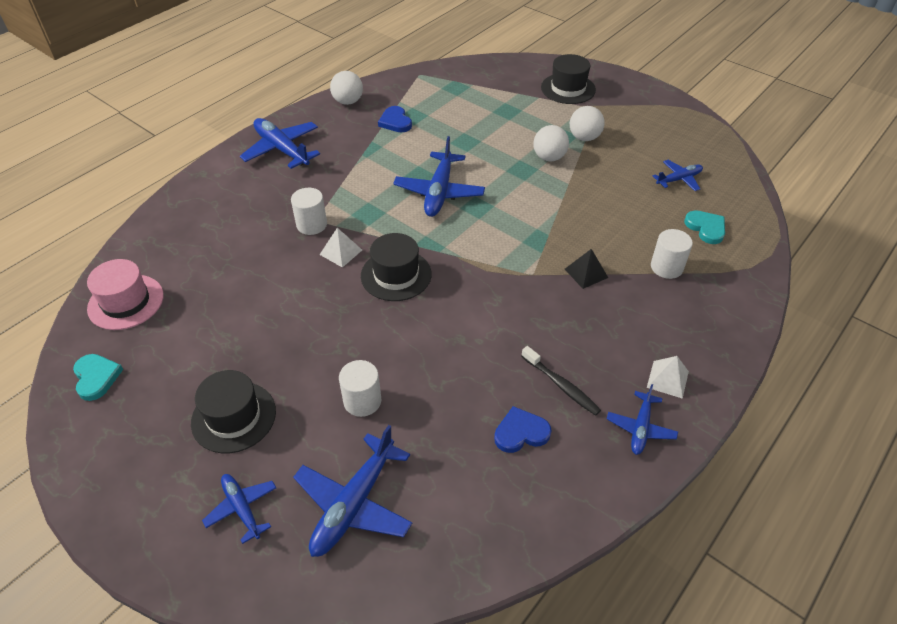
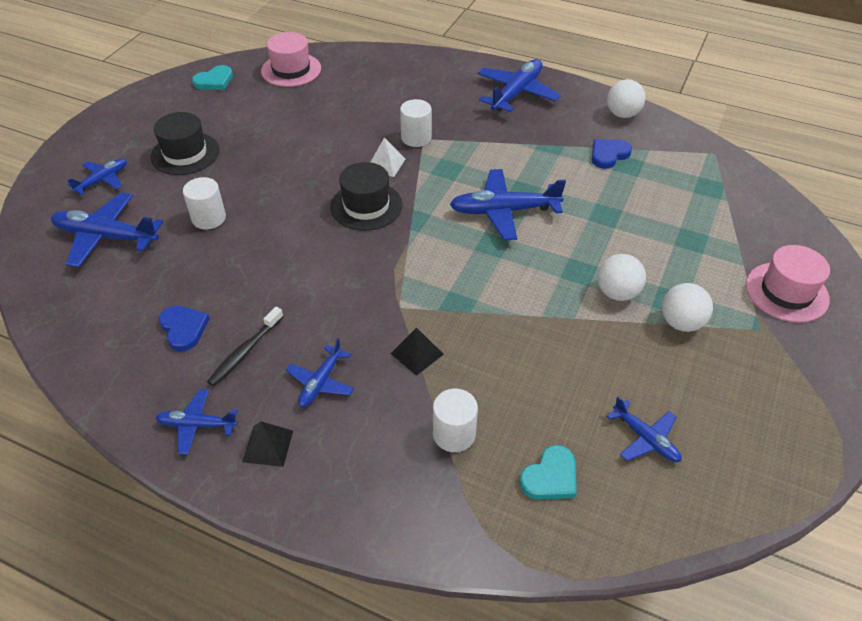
camera: 75 degrees right, 0 degrees up
black hat [541,54,596,104] -> pink hat [746,245,830,323]
white pyramid [647,356,689,399] -> black pyramid [242,421,293,467]
none -> blue plane [286,338,354,407]

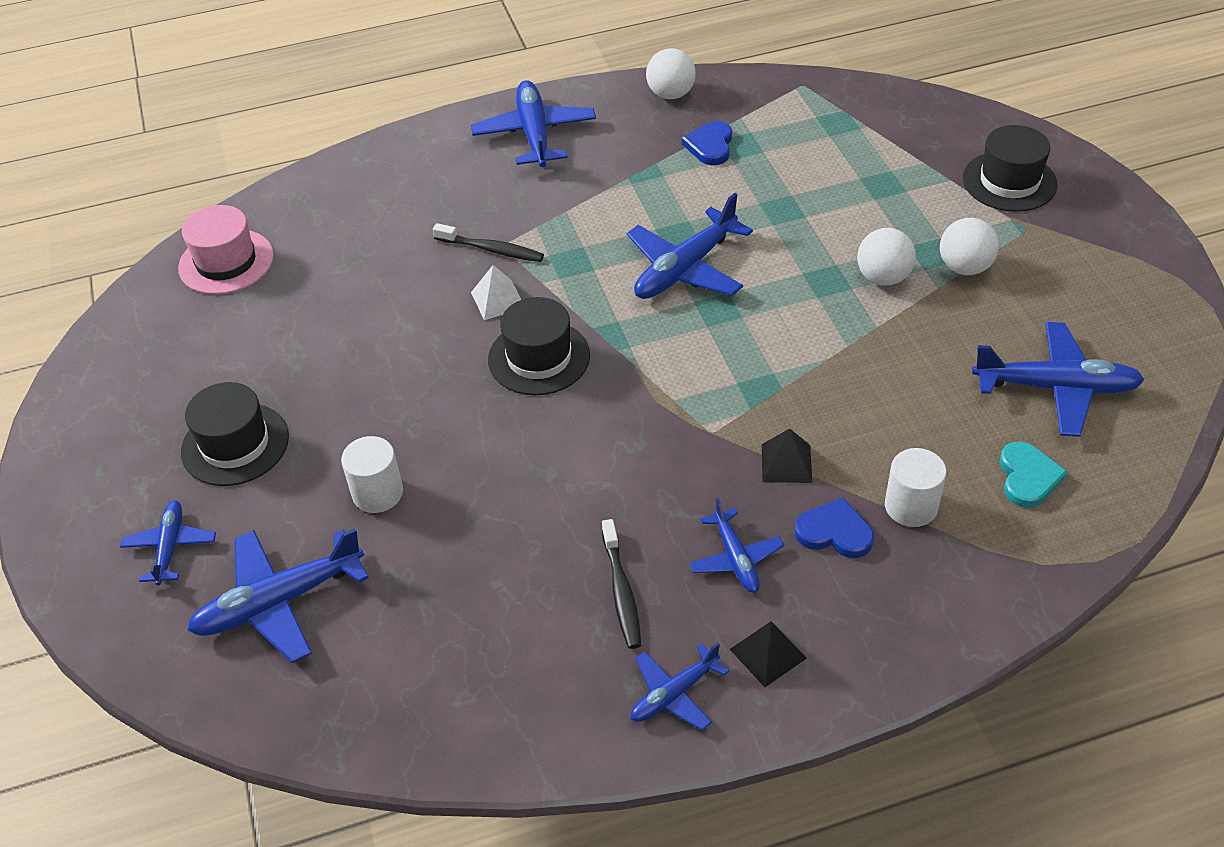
camera: 40 degrees left, 0 degrees up
blue heart [159,306,210,351] -> blue heart moved to [795,497,874,558]
turquoise heart [192,65,233,90] -> none
white cylinder [400,99,432,147] -> black toothbrush [433,223,544,262]
blue plane [607,396,682,462] -> blue plane [972,322,1144,437], size x1.73
pink hat [746,245,830,323] -> black hat [963,125,1058,212]

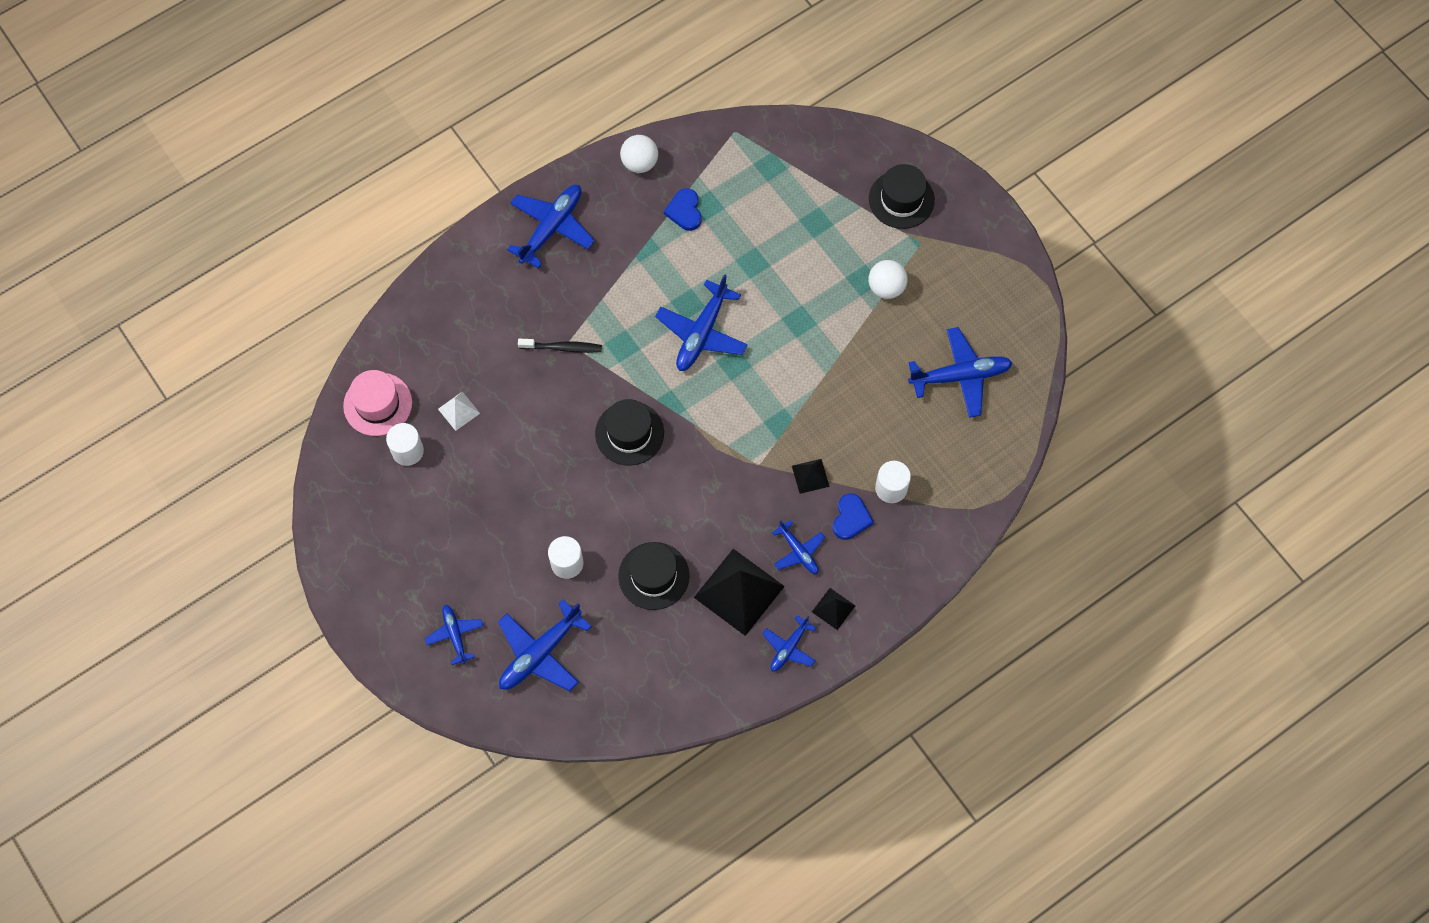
camera: 20 degrees left, 20 degrees up
black hat [181,382,289,486] -> black hat moved to [618,542,690,610]
blue plane [471,80,596,167] -> blue plane turned 60 degrees clockwise [507,185,595,269]
white pyramid [471,265,522,320] -> white pyramid moved to [438,392,480,431]
black toothbrush [602,519,641,649] -> black pyramid [694,549,785,636]
blue heart [795,497,874,558] -> blue heart turned 105 degrees clockwise [833,493,874,540]
white ball [857,228,916,285] -> none
turquoise heart [999,441,1067,508] -> none
none -> white cylinder [386,423,424,466]

